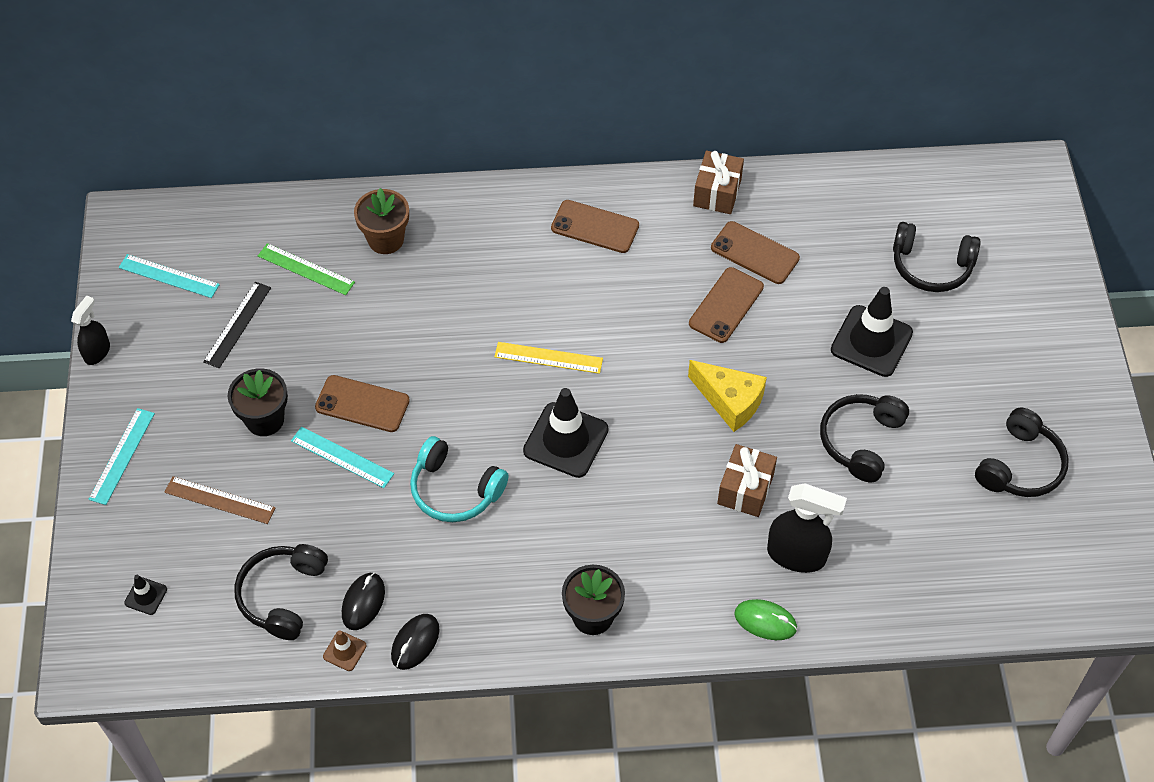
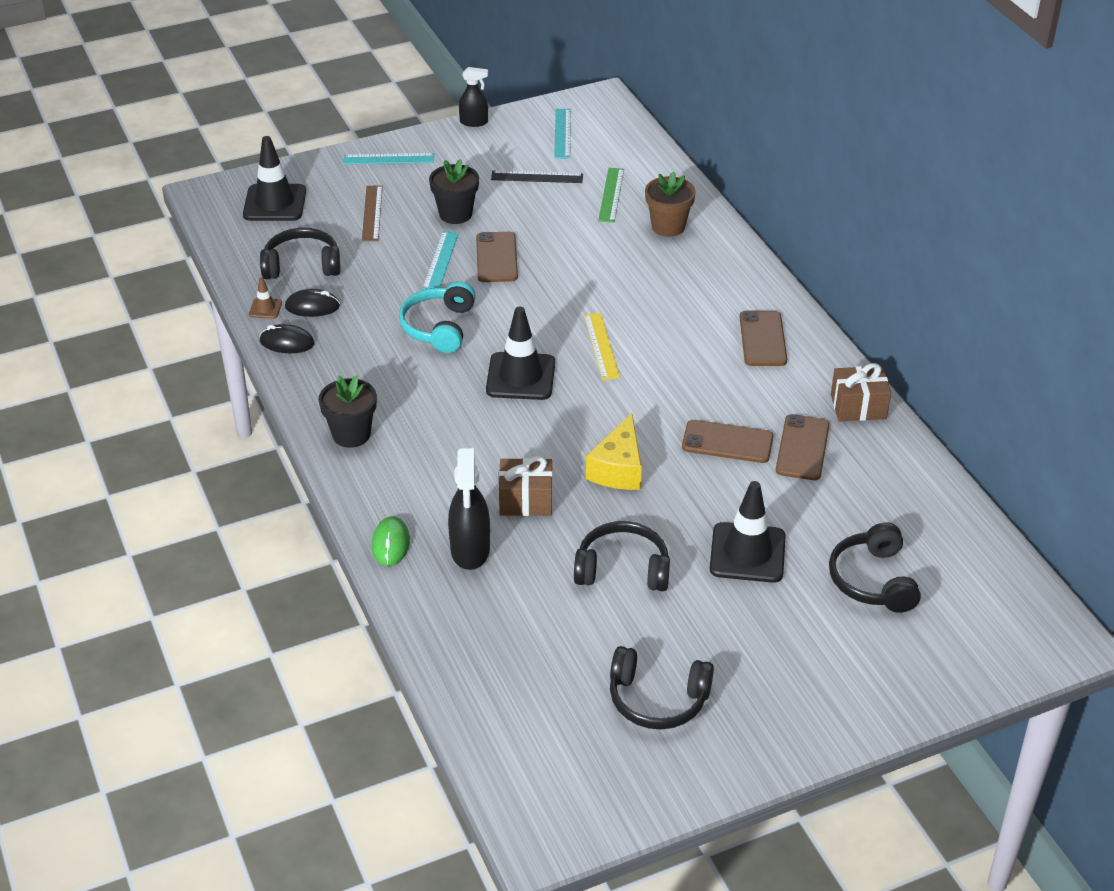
camera: 70 degrees right, 15 degrees down
black traffic cone [124,575,167,615] -> black traffic cone [243,136,306,221], size x2.16

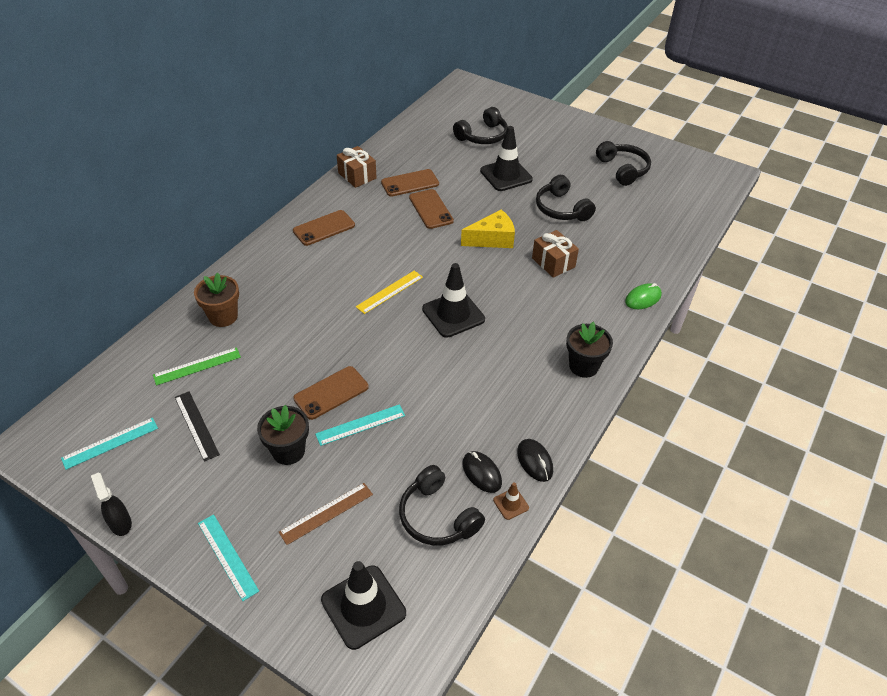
camera: 125 degrees left, 5 degrees up
turquoise headphones [399,281,476,353] -> none
black spray bottle [448,448,490,570] -> none

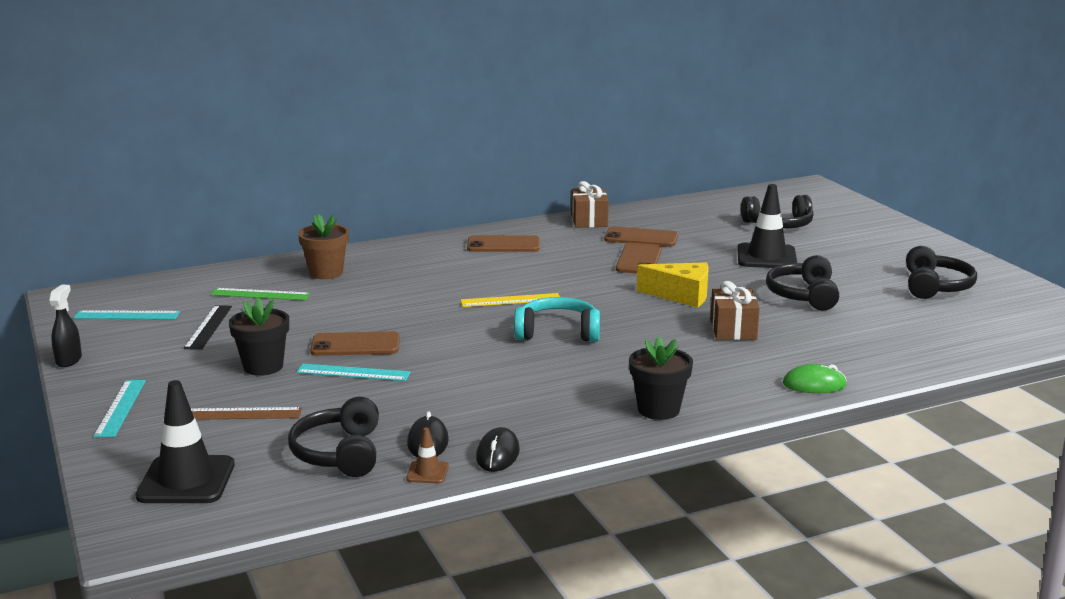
camera: 35 degrees right, 25 degrees down
black traffic cone [422,263,485,338] -> turquoise headphones [514,297,600,342]

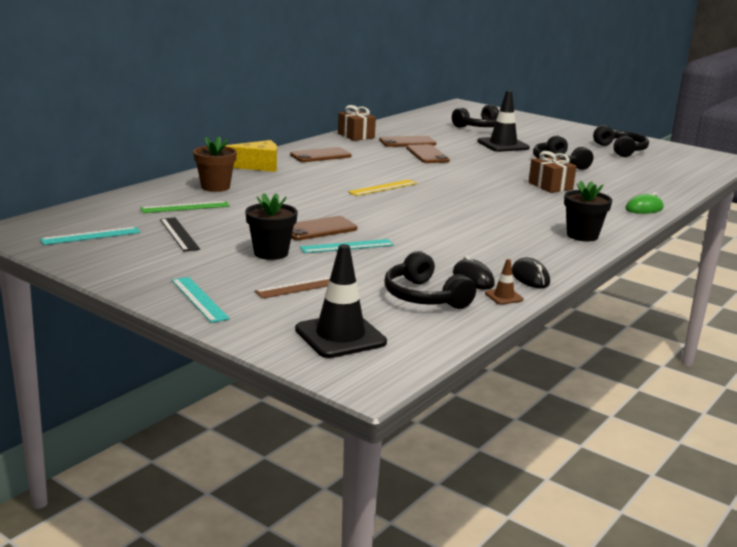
camera: 30 degrees left, 0 degrees up
black spray bottle [49,285,82,367] -> none
turquoise headphones [514,297,600,342] -> none
yellow cheese [637,262,708,308] -> yellow cheese moved to [226,140,277,172]

